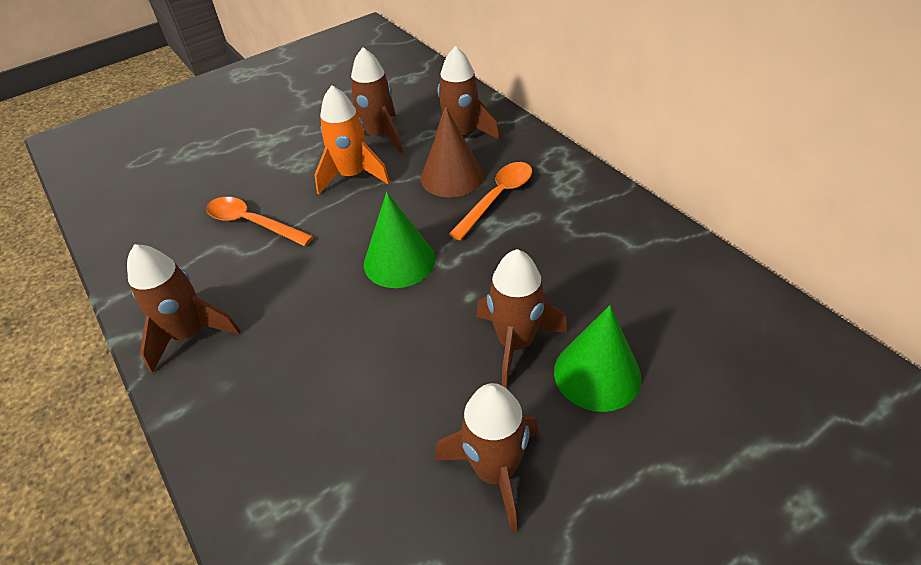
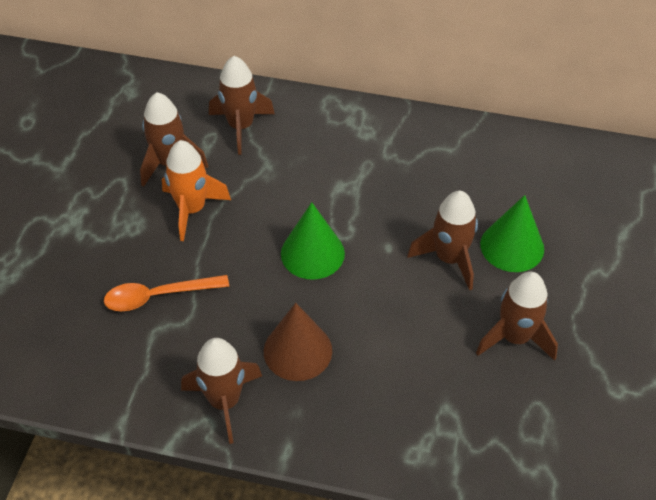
camera: 45 degrees left, 5 degrees up
brown cone [421,108,484,197] -> brown cone moved to [264,303,332,381]
orange spoon [449,162,532,240] -> none

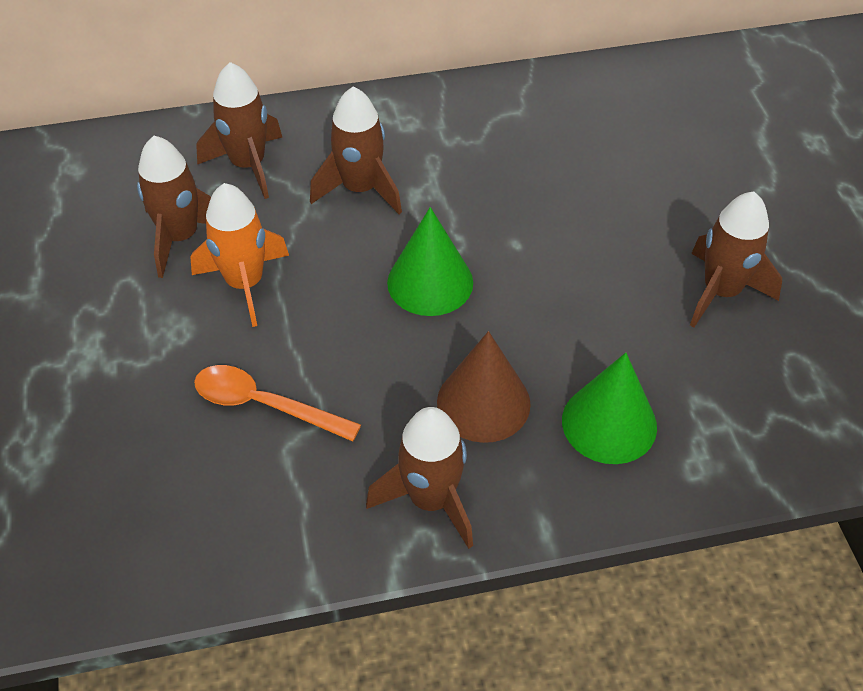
camera: 25 degrees left, 0 degrees up
orange spoon [104,275,229,311] -> orange spoon turned 60 degrees clockwise [194,365,361,442]
brown rocket [407,191,478,291] -> brown rocket moved to [310,87,402,214]
green cone [480,195,544,272] -> green cone moved to [562,353,657,464]

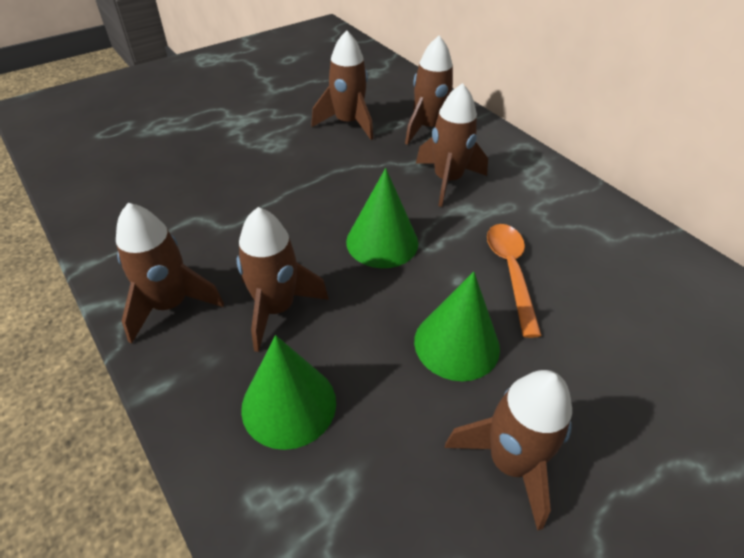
camera: 65 degrees right, 5 degrees down
orange rocket [190,183,289,327] -> none
orange spoon [194,365,361,442] -> orange spoon moved to [487,224,542,338]
brown cone [437,331,531,443] -> brown rocket [237,207,329,352]
none -> green cone [414,272,500,381]

